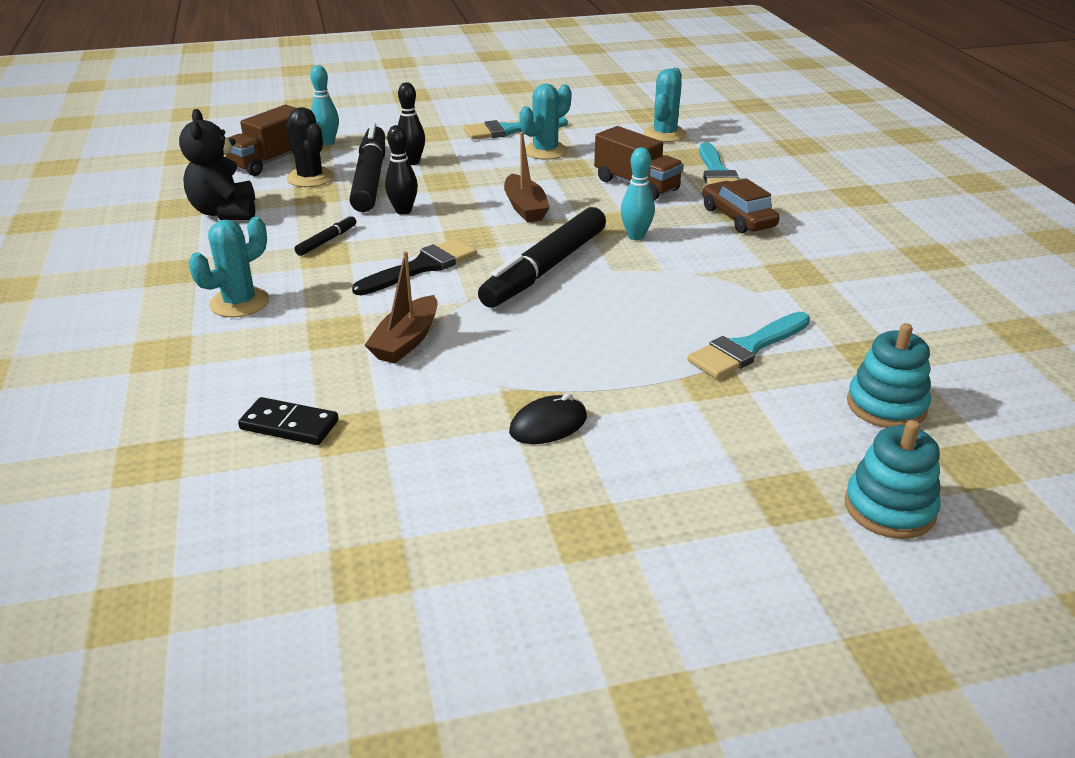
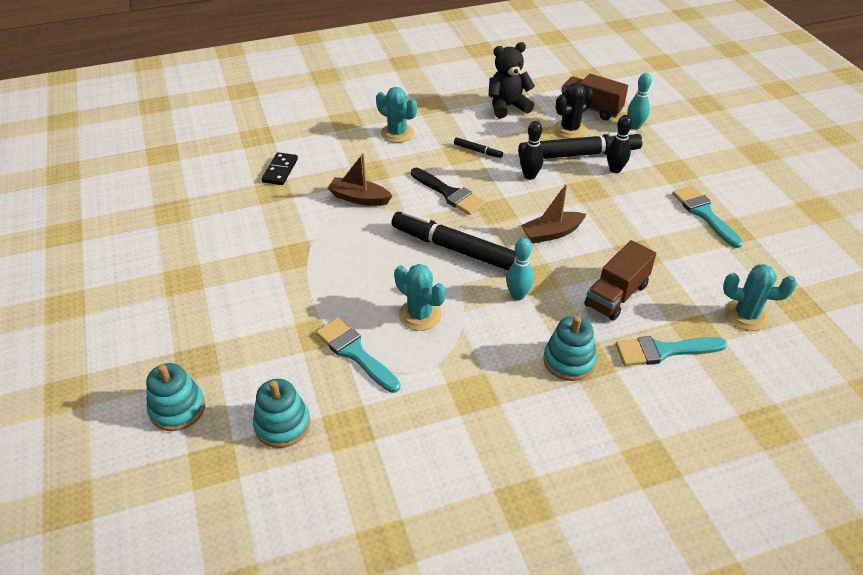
camera: 85 degrees right, 10 degrees up
black mouse [509,394,587,444] -> none
turquoise cactus [519,84,572,160] -> turquoise cactus moved to [394,264,446,331]
brown car [702,178,779,233] -> turquoise stacking toy [543,316,597,381]

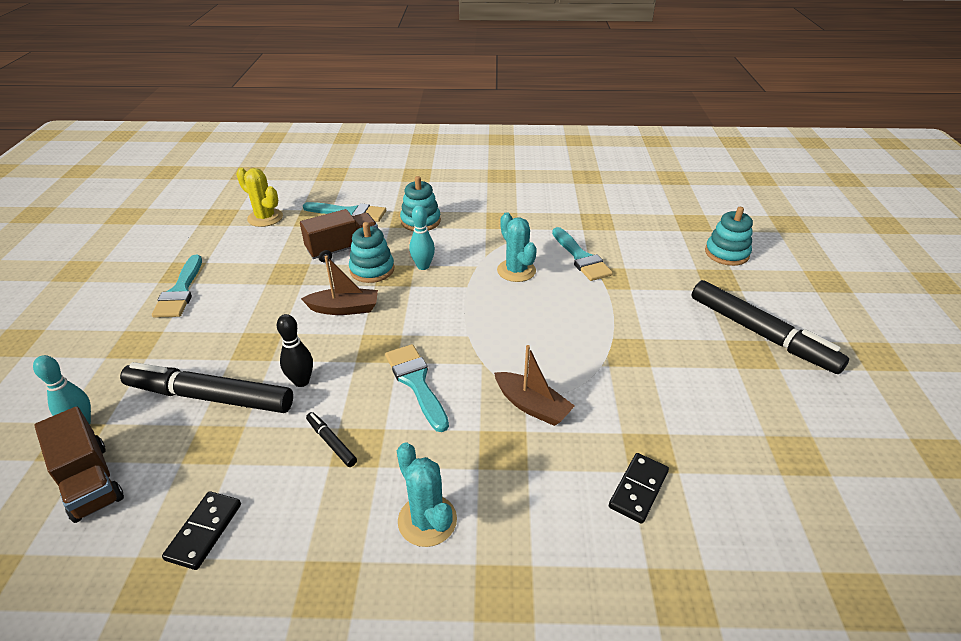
camera: 160 degrees left, 5 degrees down
turquoise stacking toy [253,379,310,448] -> turquoise stacking toy moved to [349,222,394,283]
black marker [392,210,516,270] -> black marker moved to [692,280,849,374]
black brush [411,168,486,215] -> turquoise brush [385,344,449,432]
black teddy bear [488,42,535,118] -> black domino [162,491,241,570]
black cactus [554,83,593,138] -> none
black bowling pin [607,115,632,173] -> none
turquoise cactus [723,264,797,331] -> yellow cactus [236,168,283,227]

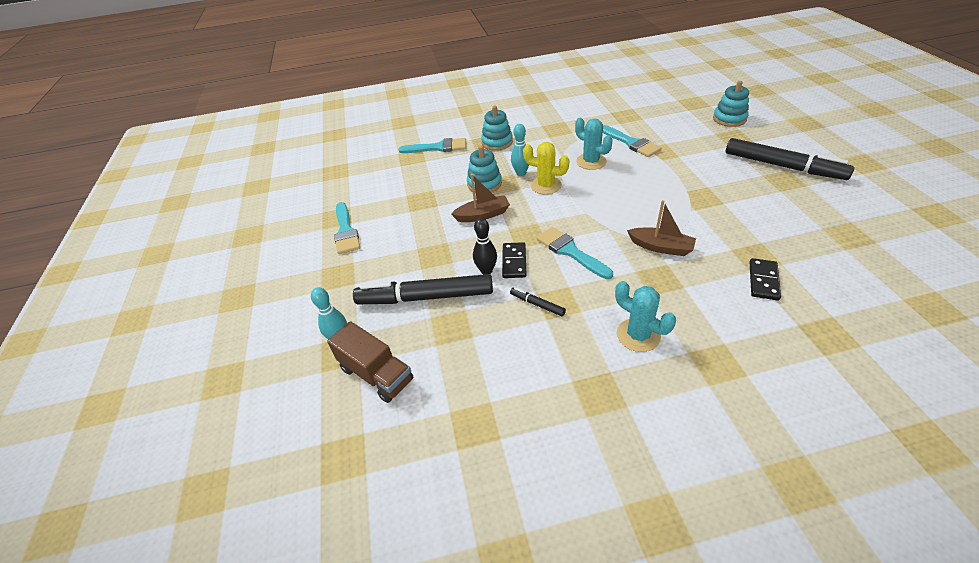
camera: 10 degrees left, 5 degrees up
black domino [162,491,241,570] -> black domino moved to [502,242,527,278]
yellow cactus [236,168,283,227] -> yellow cactus moved to [523,142,569,195]
brown truck [300,209,378,263] -> none

